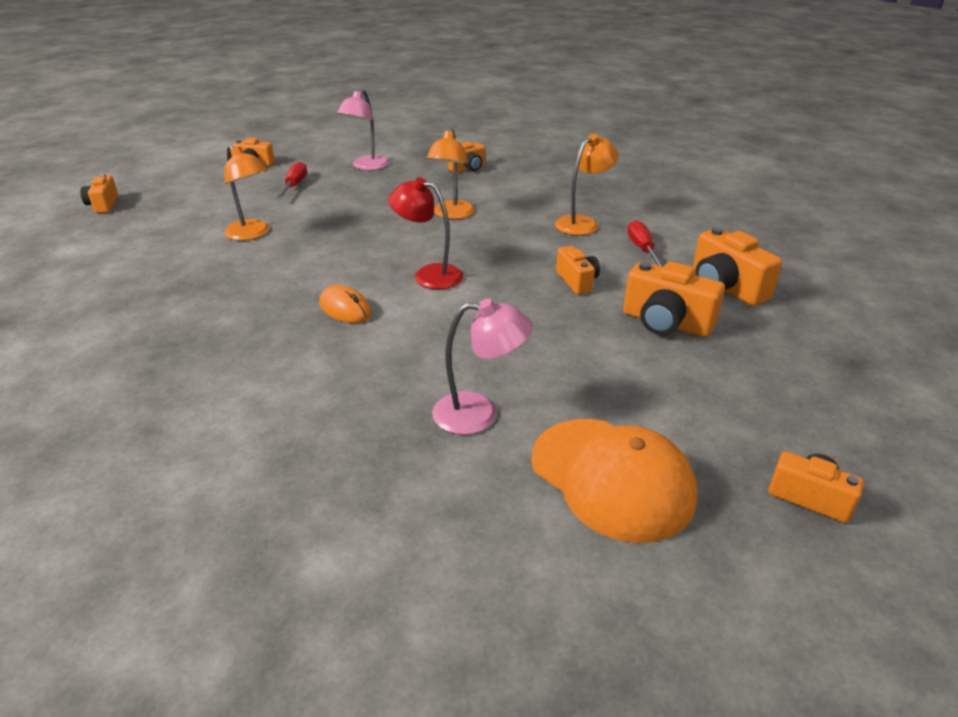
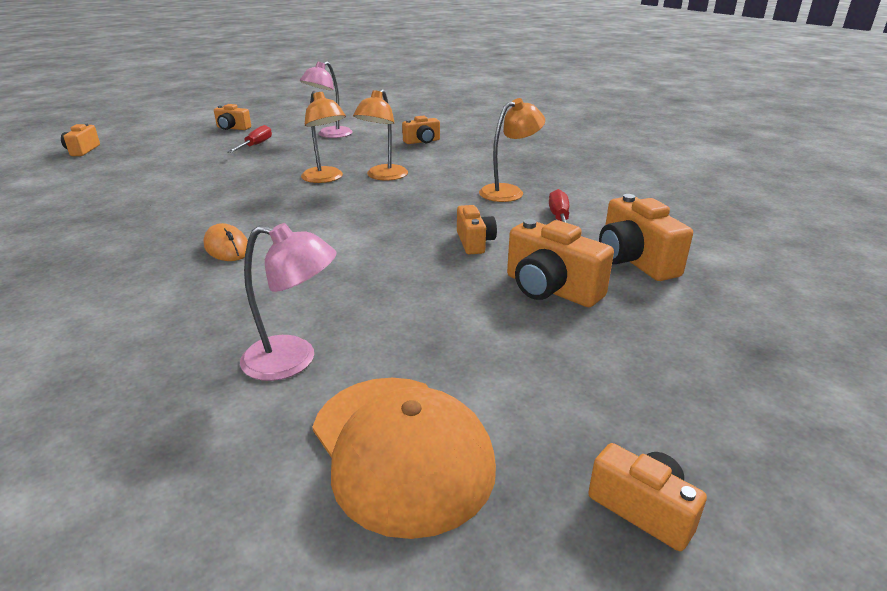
camera: 10 degrees right, 5 degrees down
orange lamp [224,145,269,241] -> orange lamp moved to [301,91,346,183]
red lamp [388,177,464,289] -> none

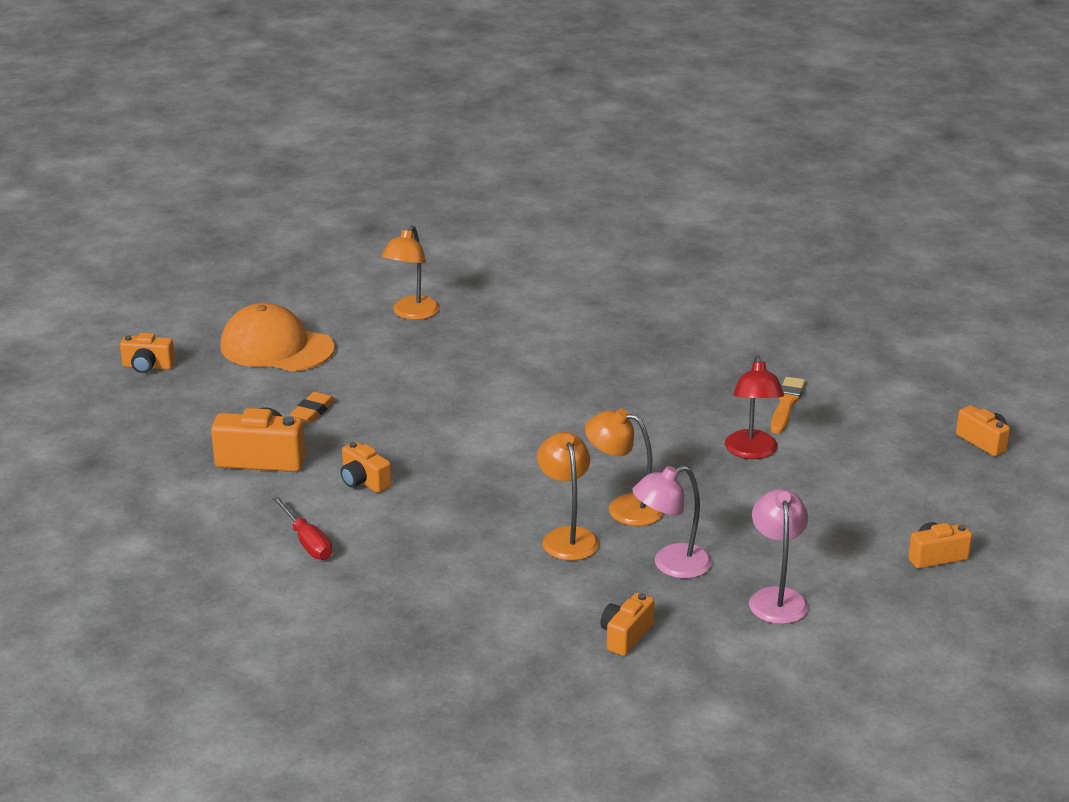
camera: 145 degrees right, 0 degrees up
orange mouse [203,223,248,261] -> none
red screwdriver [227,125,272,153] -> none
pink lamp [240,223,337,381] -> pink lamp moved to [632,465,712,579]
orange lamp [479,98,545,202] -> orange lamp moved to [381,225,440,320]
orange camera [599,194,693,281] -> none
none -> orange eraser [290,392,335,423]
none -> red lamp [725,355,784,459]
none -> orange brush [770,377,805,434]

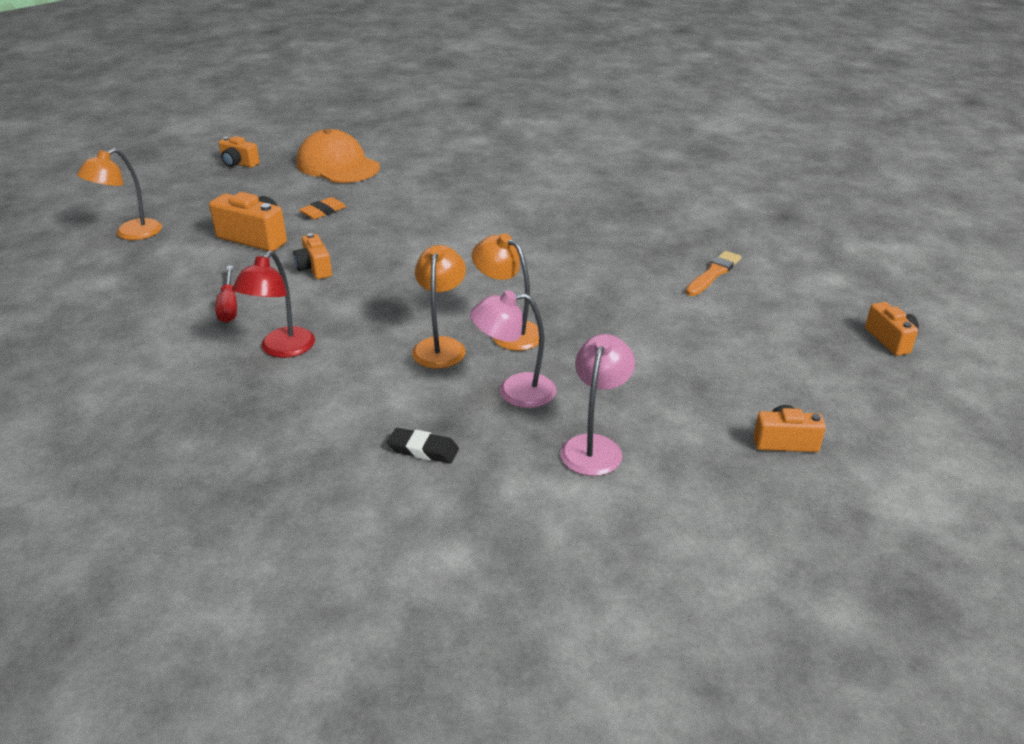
camera: 20 degrees right, 5 degrees up
orange lamp [381,225,440,320] -> orange lamp moved to [77,148,162,240]
orange camera [600,592,654,656] -> black eraser [387,428,459,463]
red lamp [725,355,784,459] -> red lamp moved to [232,251,315,358]

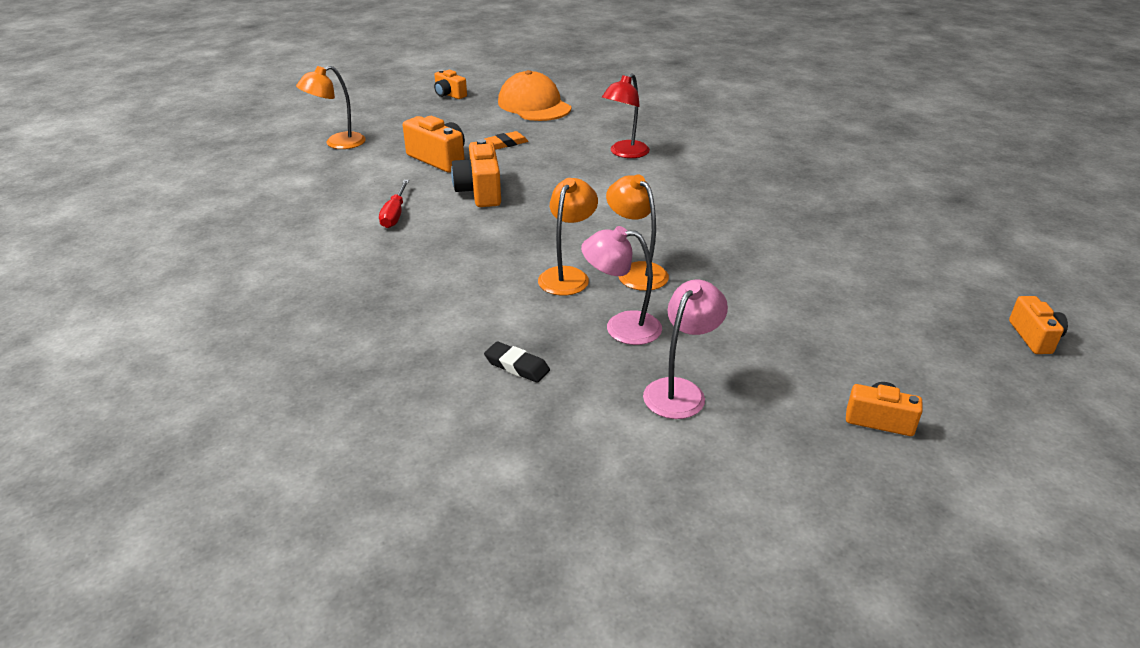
camera: 15 degrees right, 0 degrees up
red lamp [232,251,315,358] -> red lamp moved to [602,73,650,158]
orange camera [293,233,332,279] -> orange camera [451,139,501,207], size x1.60
orange brush [686,251,741,296] -> none

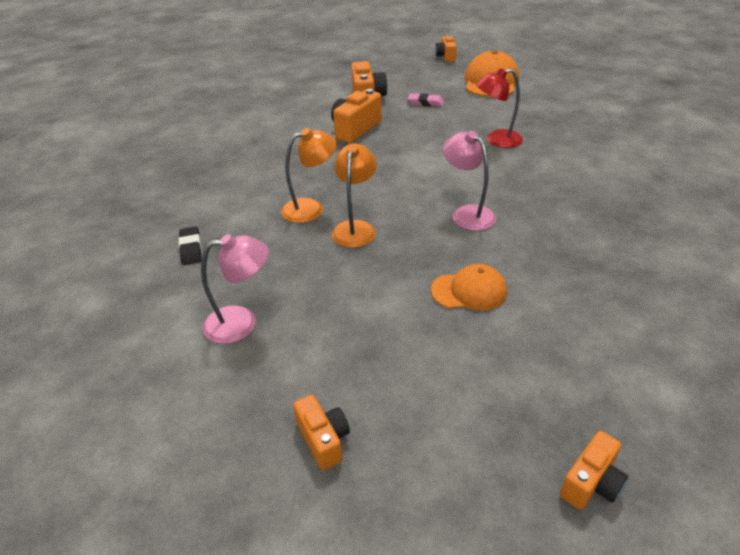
camera: 45 degrees right, 5 degrees up
orange lamp [296,65,366,149] -> none
red screwdriver [379,180,409,228] -> none
orange eraser [484,131,528,149] -> pink eraser [408,93,444,107]
pink lamp [581,226,662,345] -> pink lamp moved to [443,131,496,231]
none -> orange cap [431,264,507,311]

